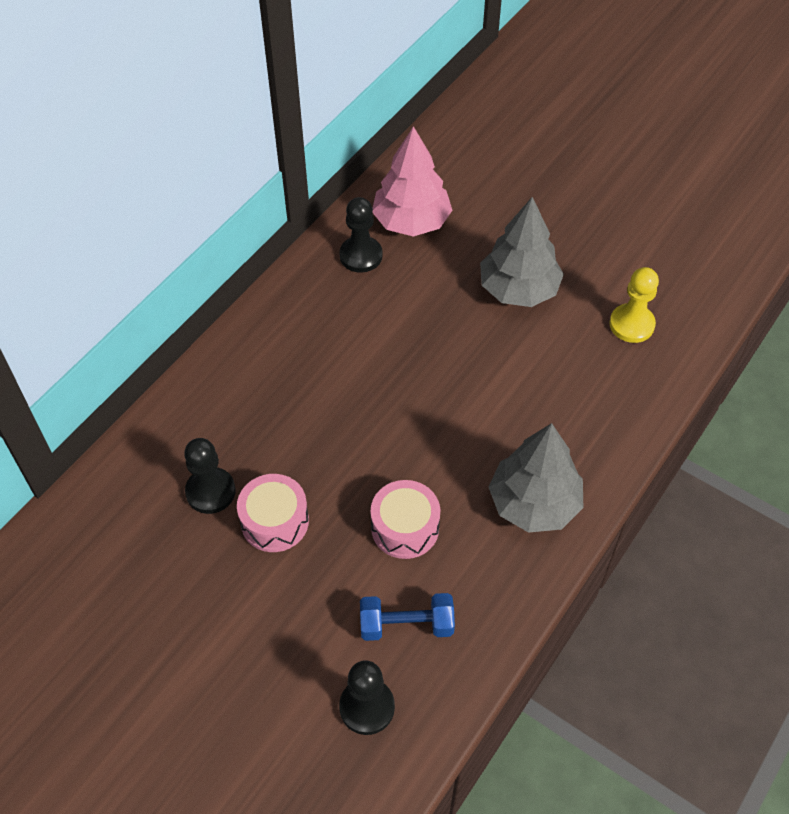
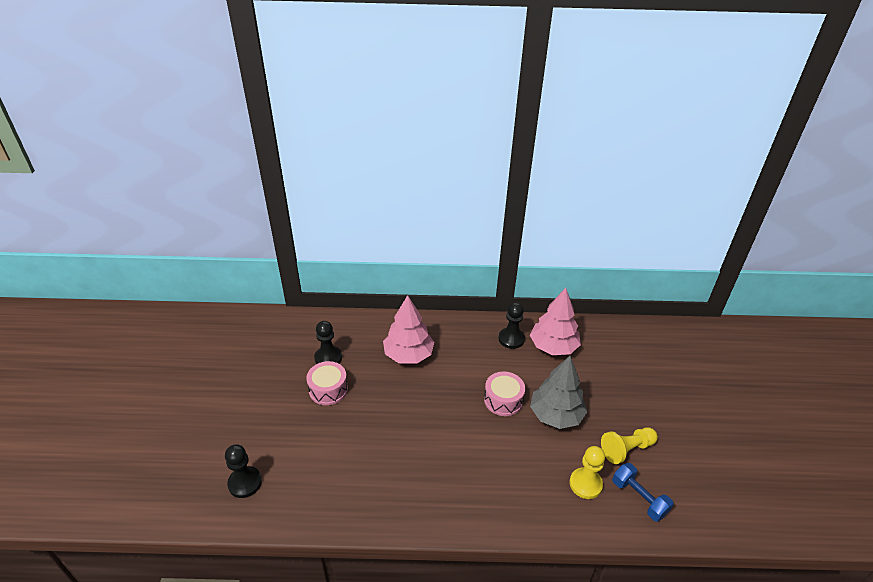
camera: 55 degrees right, 15 degrees down
blue dumbbell [360,593,455,641] -> blue dumbbell moved to [612,463,674,522]
pink drum [371,480,440,559] -> pink drum moved to [484,371,525,416]
grey tree [489,423,583,533] -> none
none -> pink tree [383,295,434,364]
none -> yellow pawn [601,427,658,464]

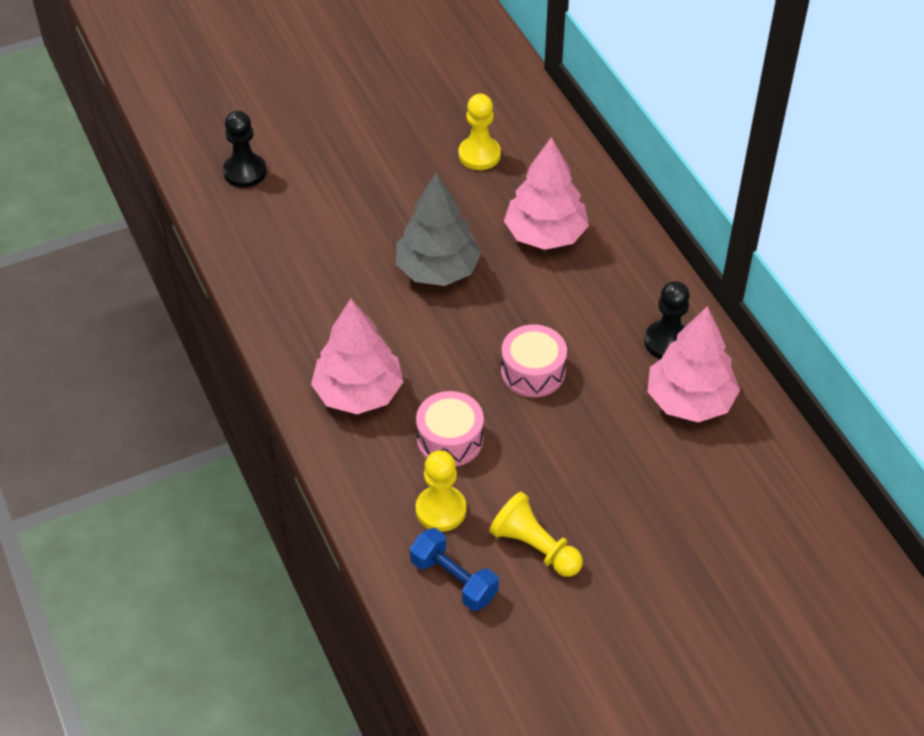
camera: 65 degrees right, 10 degrees up
pink drum [306,361,348,405] -> pink drum moved to [416,391,484,466]
black pawn [314,321,342,364] -> yellow pawn [458,94,501,170]
grey tree [530,356,587,429] -> grey tree moved to [396,173,482,286]
blue dumbbell [612,463,674,522] -> blue dumbbell turned 75 degrees counterclockwise [410,528,499,611]
none -> pink tree [311,299,403,414]

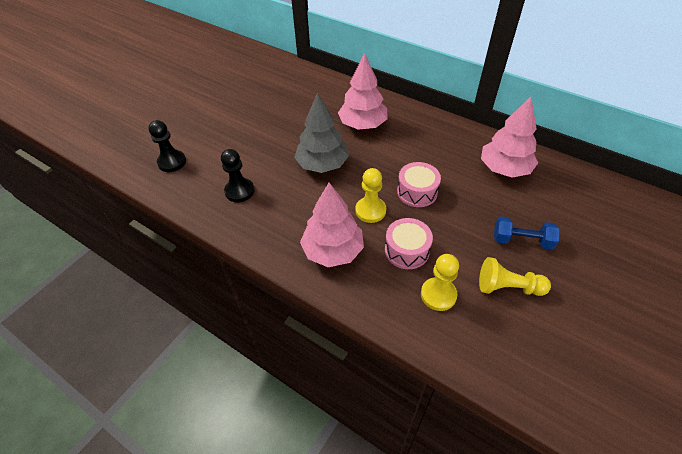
camera: 30 degrees left, 0 degrees up
blue dumbbell [410,528,499,611] -> blue dumbbell moved to [494,216,560,250]
yellow pawn [458,94,501,170] -> yellow pawn moved to [355,168,386,223]
black pawn [644,281,690,359] -> black pawn moved to [221,149,255,202]

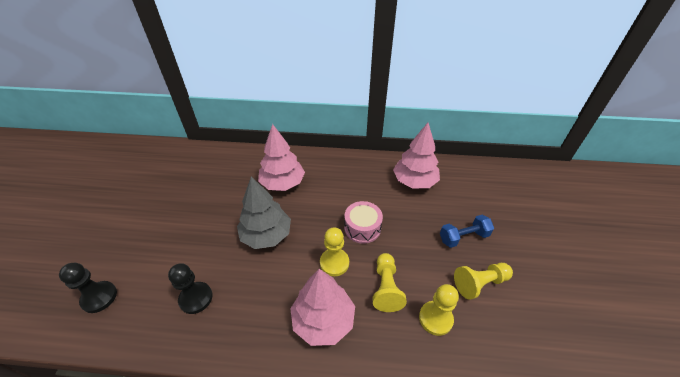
camera: 30 degrees left, 5 degrees down
pink drum [385,218,433,269] -> yellow pawn [373,253,407,312]

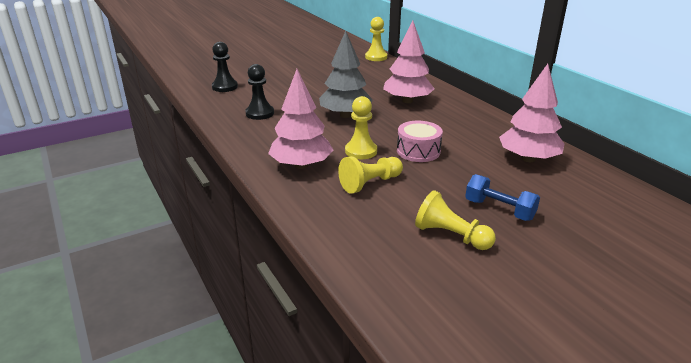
camera: 55 degrees right, 15 degrees down
yellow pawn [419,284,459,336] -> yellow pawn moved to [365,17,387,61]

